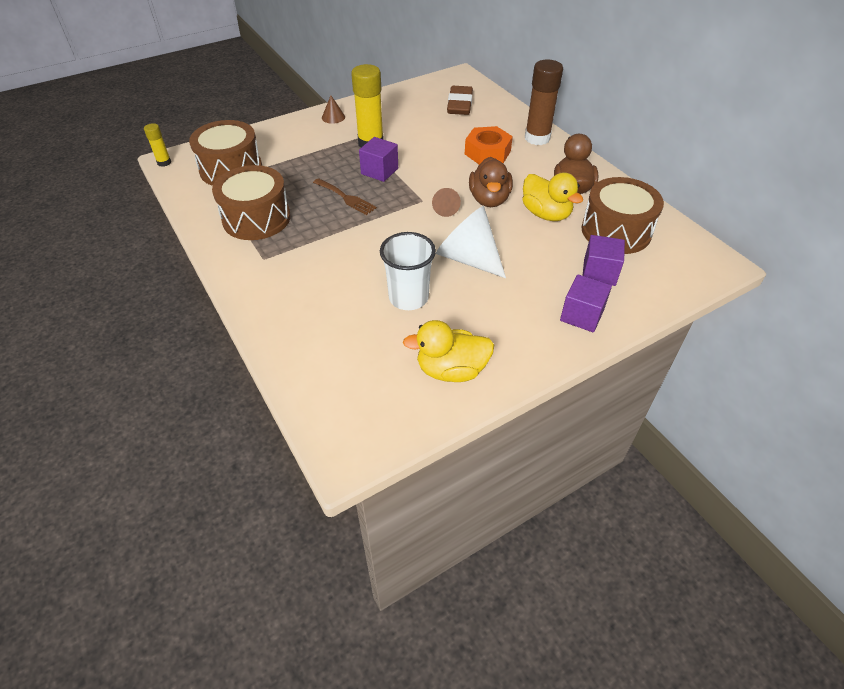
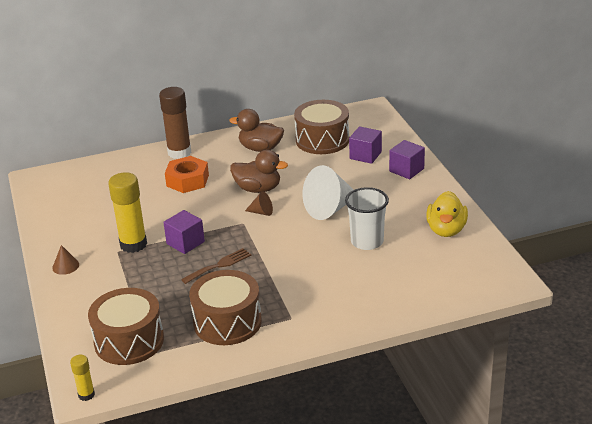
camera: 75 degrees left, 15 degrees down
brown eraser [447,86,473,115] -> none
yellow duck [522,172,583,221] -> none

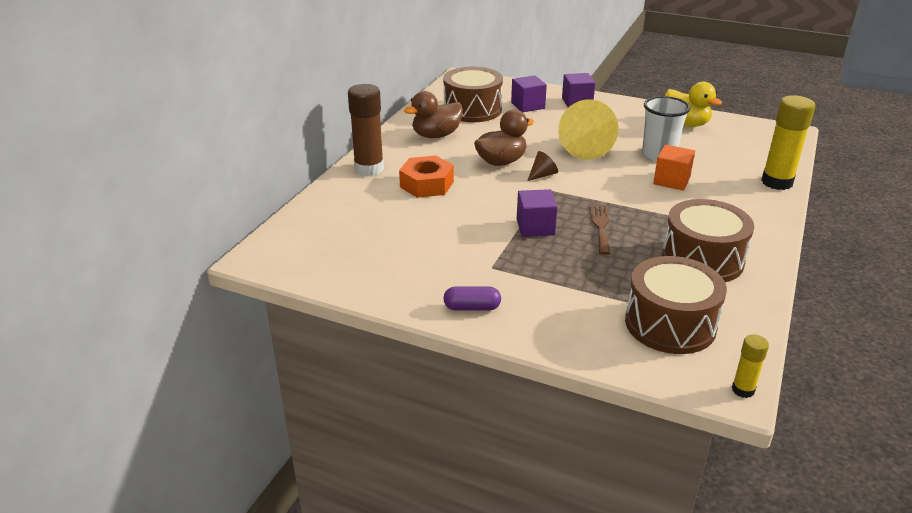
camera: 50 degrees left, 0 degrees up
brown cone [52,245,79,275] -> purple capsule [443,286,501,311]
yellow glue stick [108,172,147,253] -> yellow glue stick moved to [761,95,815,190]
white cone [302,165,353,220] -> yellow cone [558,99,618,160]
none -> orange cube [653,145,695,191]

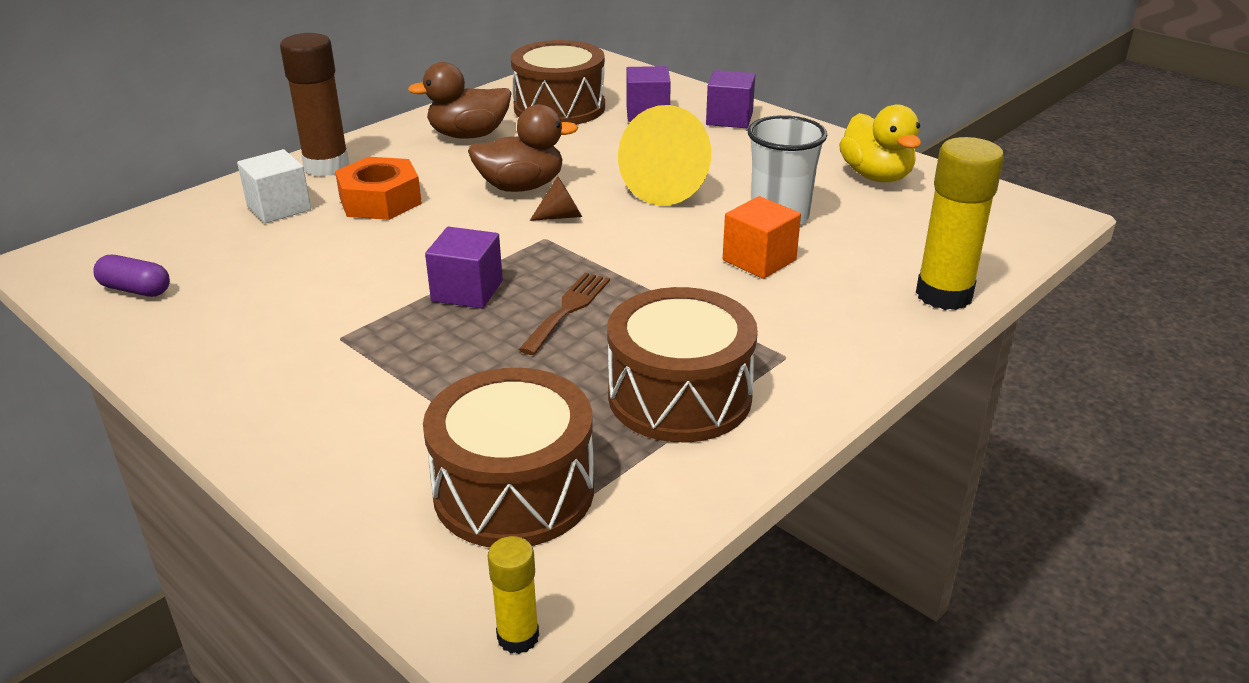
camera: 20 degrees right, 0 degrees up
purple capsule [443,286,501,311] -> purple capsule moved to [93,255,170,297]
none -> white cube [237,149,311,223]

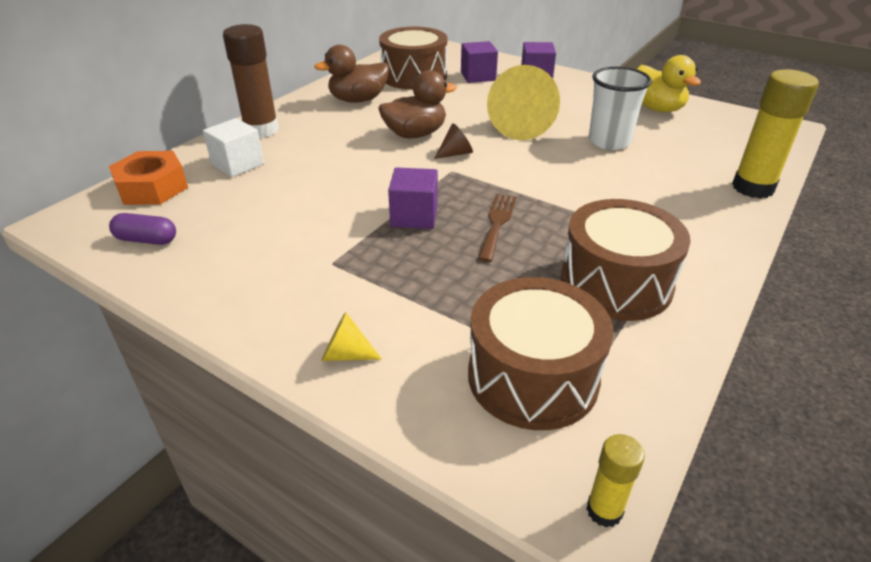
camera: 10 degrees left, 5 degrees up
orange nut [335,157,422,220] -> orange nut moved to [109,151,188,205]
orange cube [723,196,801,279] -> none
none -> yellow cone [321,312,382,361]

